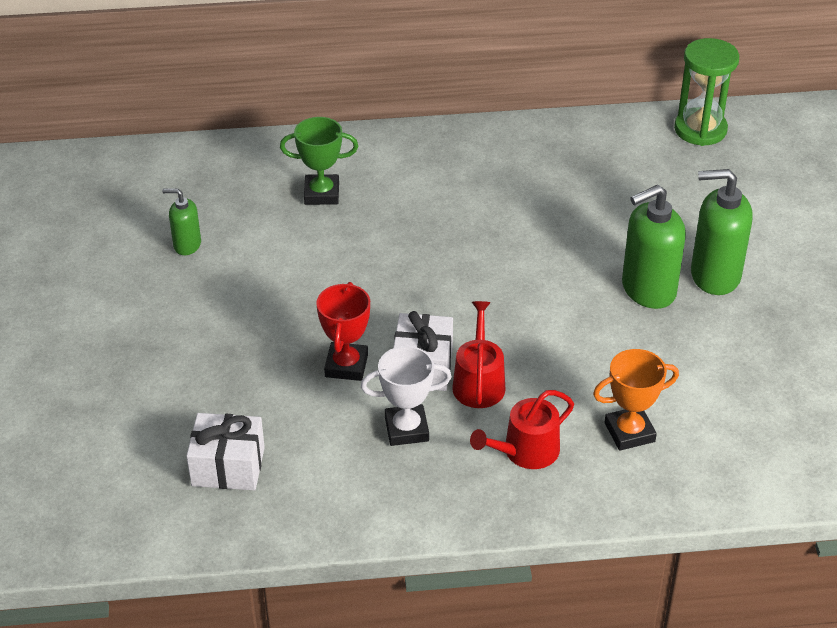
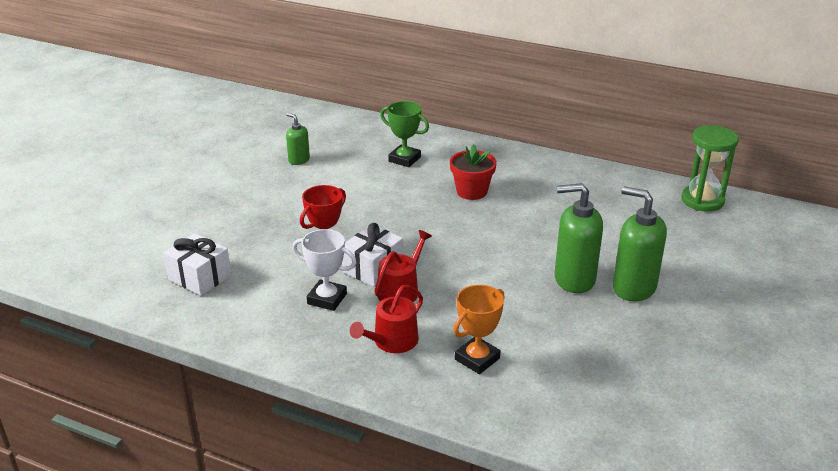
camera: 30 degrees right, 10 degrees down
red watering can [470,390,574,469] -> red watering can turned 45 degrees counterclockwise [350,285,423,353]
orange trophy [593,349,679,451] -> orange trophy turned 60 degrees counterclockwise [453,285,505,374]
none -> red flower pot [450,144,497,200]

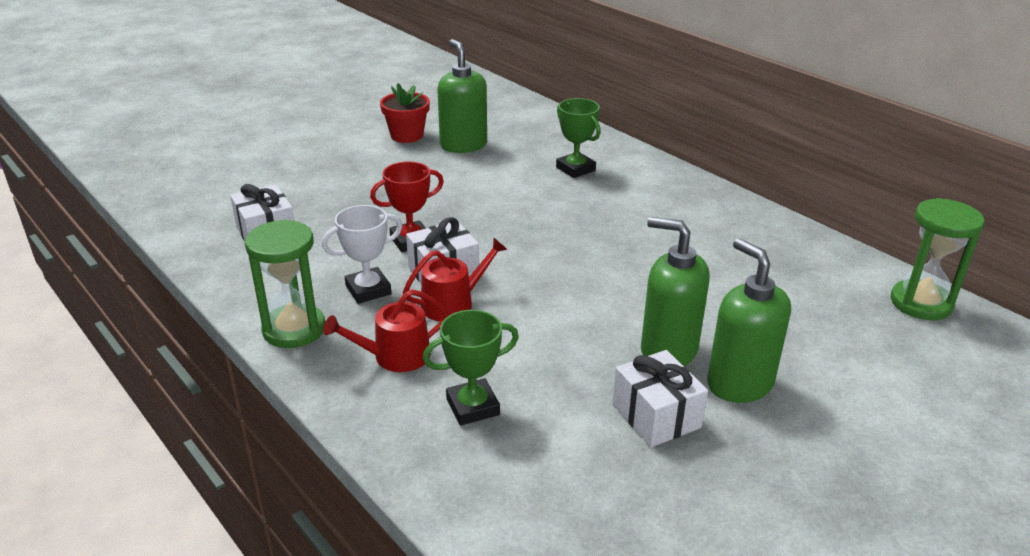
camera: 25 degrees right, 0 degrees up
green soap dispenser [286,113,310,165] -> green soap dispenser [437,39,487,153], size x1.82
white trophy [292,229,357,311] -> white trophy turned 75 degrees counterclockwise [322,205,402,304]
red flower pot [450,144,497,200] -> red flower pot moved to [380,83,430,143]
orange trophy [453,285,505,374] -> green trophy [423,310,519,426]
none -> green hourglass [245,220,325,348]
none -> white gift [612,350,708,447]

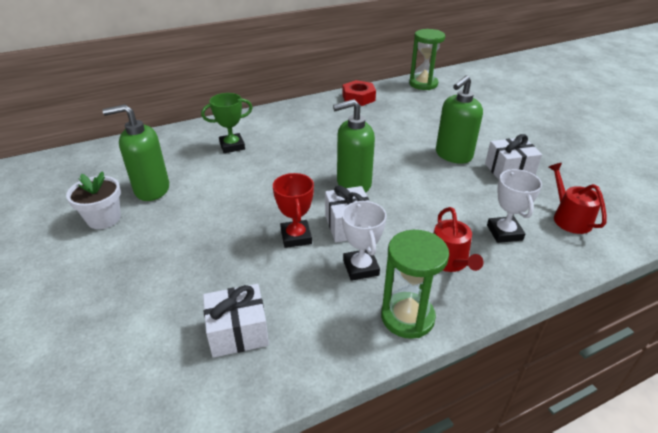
camera: 75 degrees left, 5 degrees up
red flower pot [380,83,430,143] -> white flower pot [66,171,121,229]
red watering can [403,238,507,321] -> red watering can moved to [549,163,607,234]
green trophy [423,310,519,426] -> white trophy [487,169,542,243]
green soap dispenser [707,238,791,403] -> green soap dispenser moved to [333,99,375,193]
none -> red nut [342,80,376,106]

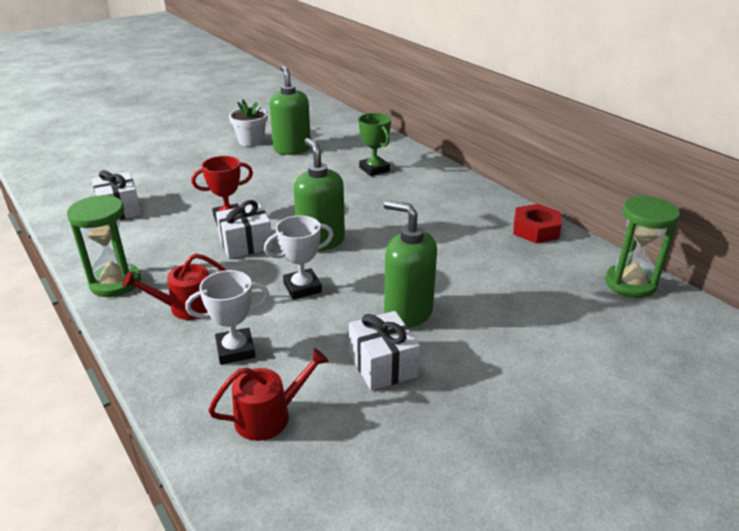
camera: 80 degrees right, 5 degrees down
white trophy [342,201,387,281] -> white trophy moved to [264,215,333,300]

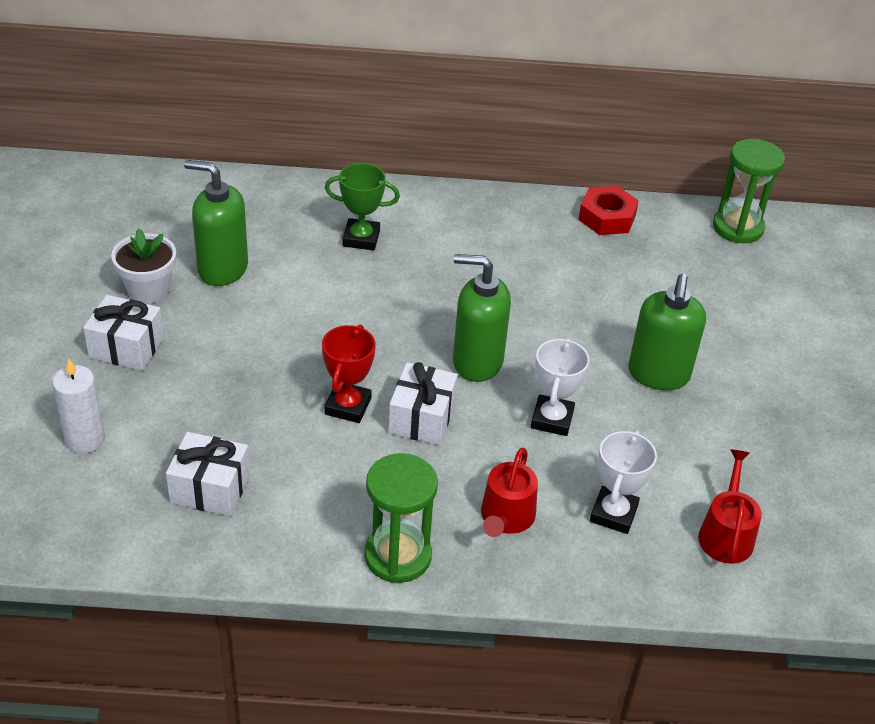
camera: 55 degrees left, 10 degrees up
white gift [349,311,420,391] -> white gift moved to [83,295,164,371]
green soap dispenser [384,200,437,328] -> green soap dispenser turned 60 degrees counterclockwise [628,274,706,390]
none -> white candle [52,359,105,454]

